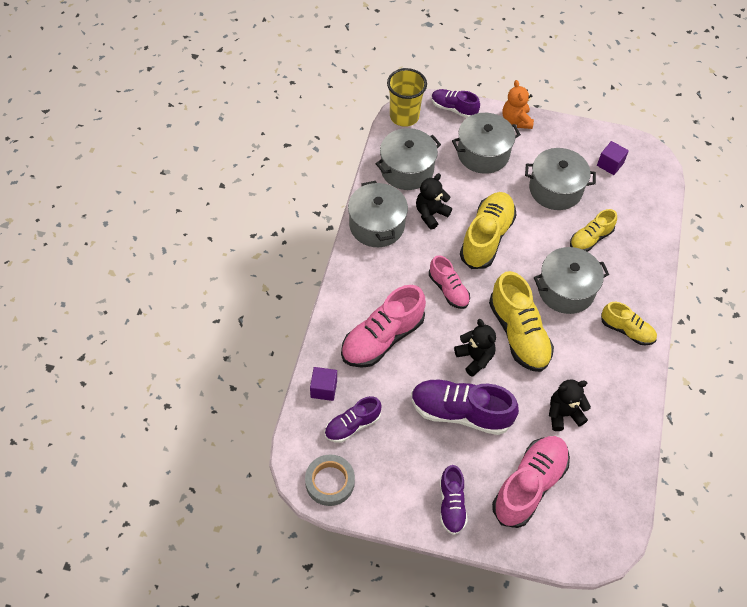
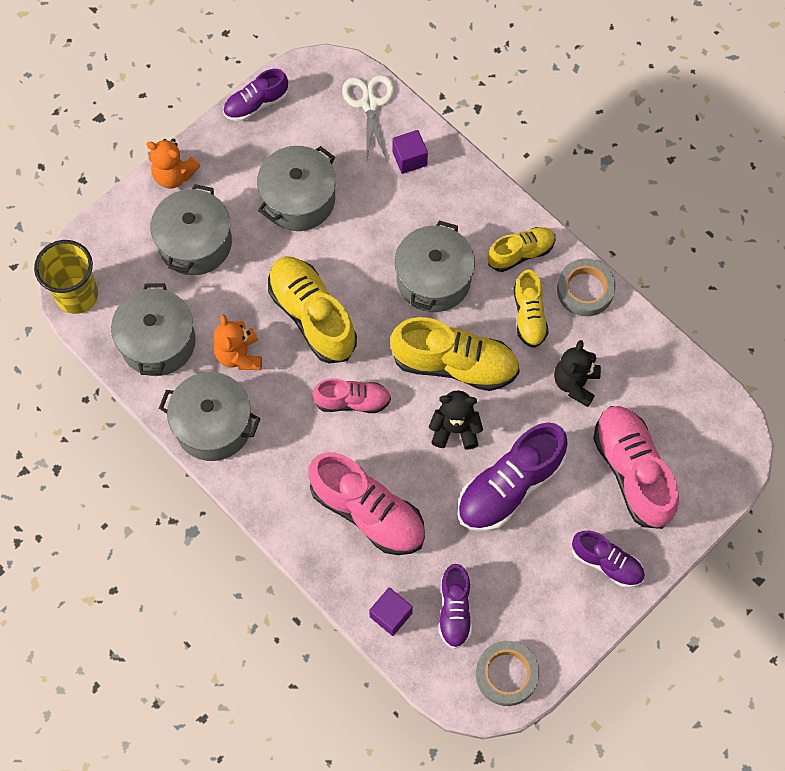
camera: 55 degrees left, 10 degrees up
pink shoe [341,285,426,368] -> pink shoe turned 45 degrees counterclockwise [308,452,425,555]
black teddy bear [416,173,452,230] -> orange teddy bear [214,314,262,370]
purple shoe [431,89,480,118] -> purple shoe moved to [223,69,288,121]
yellow shoe [570,209,617,252] -> yellow shoe moved to [514,270,548,348]
purple cube [597,141,629,175] -> purple cube moved to [392,130,428,174]
none -> white scissors [342,75,394,160]
none -> grey tape [557,259,616,316]

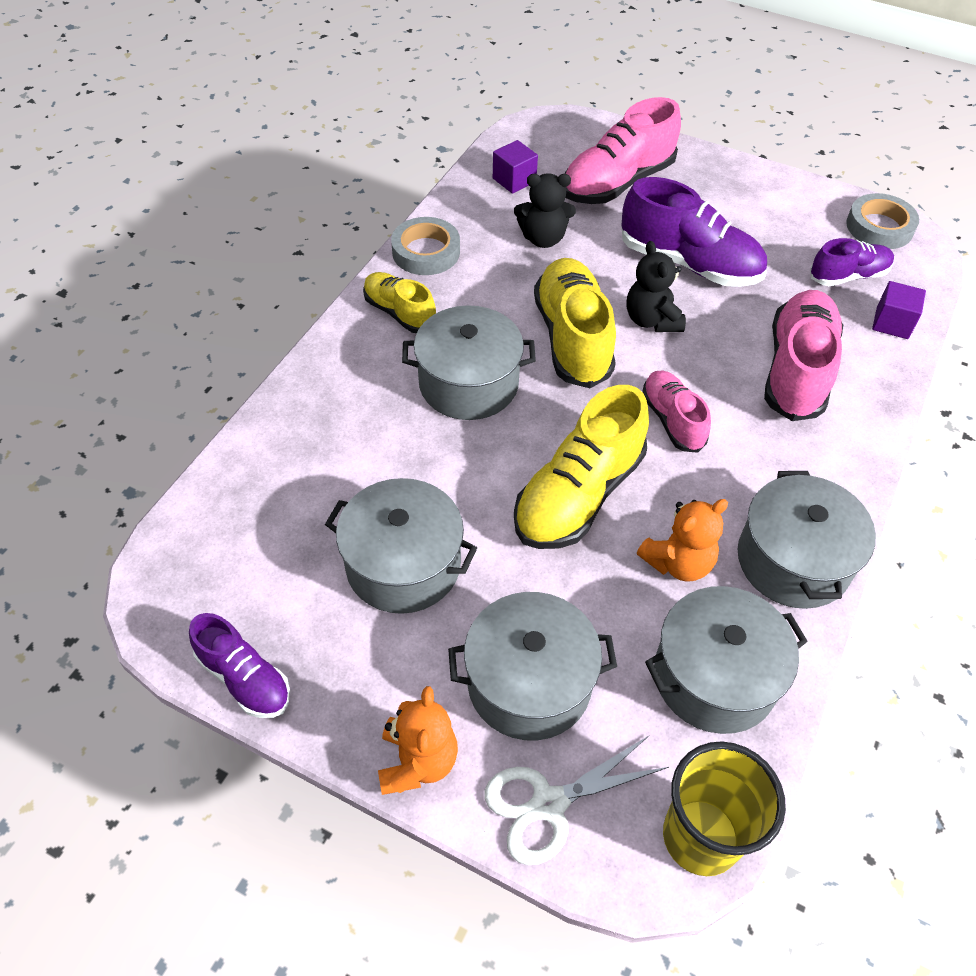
camera: 110 degrees left, 15 degrees down
white scissors [342,75,394,160] -> white scissors moved to [484,735,669,865]
purple cube [392,130,428,174] -> purple cube moved to [493,140,538,194]
yellow shoe [514,270,548,348] -> none
purple shoe [572,531,645,588] -> none

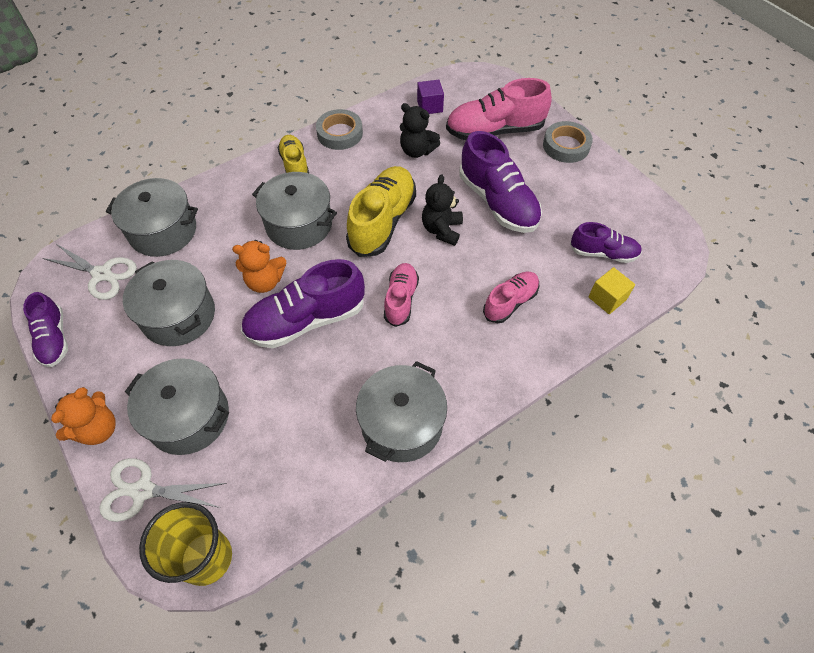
camera: 30 degrees right, 5 degrees up
yellow shoe [514,385,649,549] -> purple shoe [241,259,365,348]
orange teddy bear [637,499,728,582] -> orange teddy bear moved to [232,240,286,293]
grey pot [645,586,808,734] -> grey pot moved to [106,178,198,257]
pink shoe [764,290,843,421] -> pink shoe [483,272,539,323], size x0.59
grey tape [846,193,919,249] -> grey tape moved to [543,121,593,163]
purple cube [872,281,926,339] -> yellow cube [588,267,635,314]
none -> white scissors [43,244,137,300]

